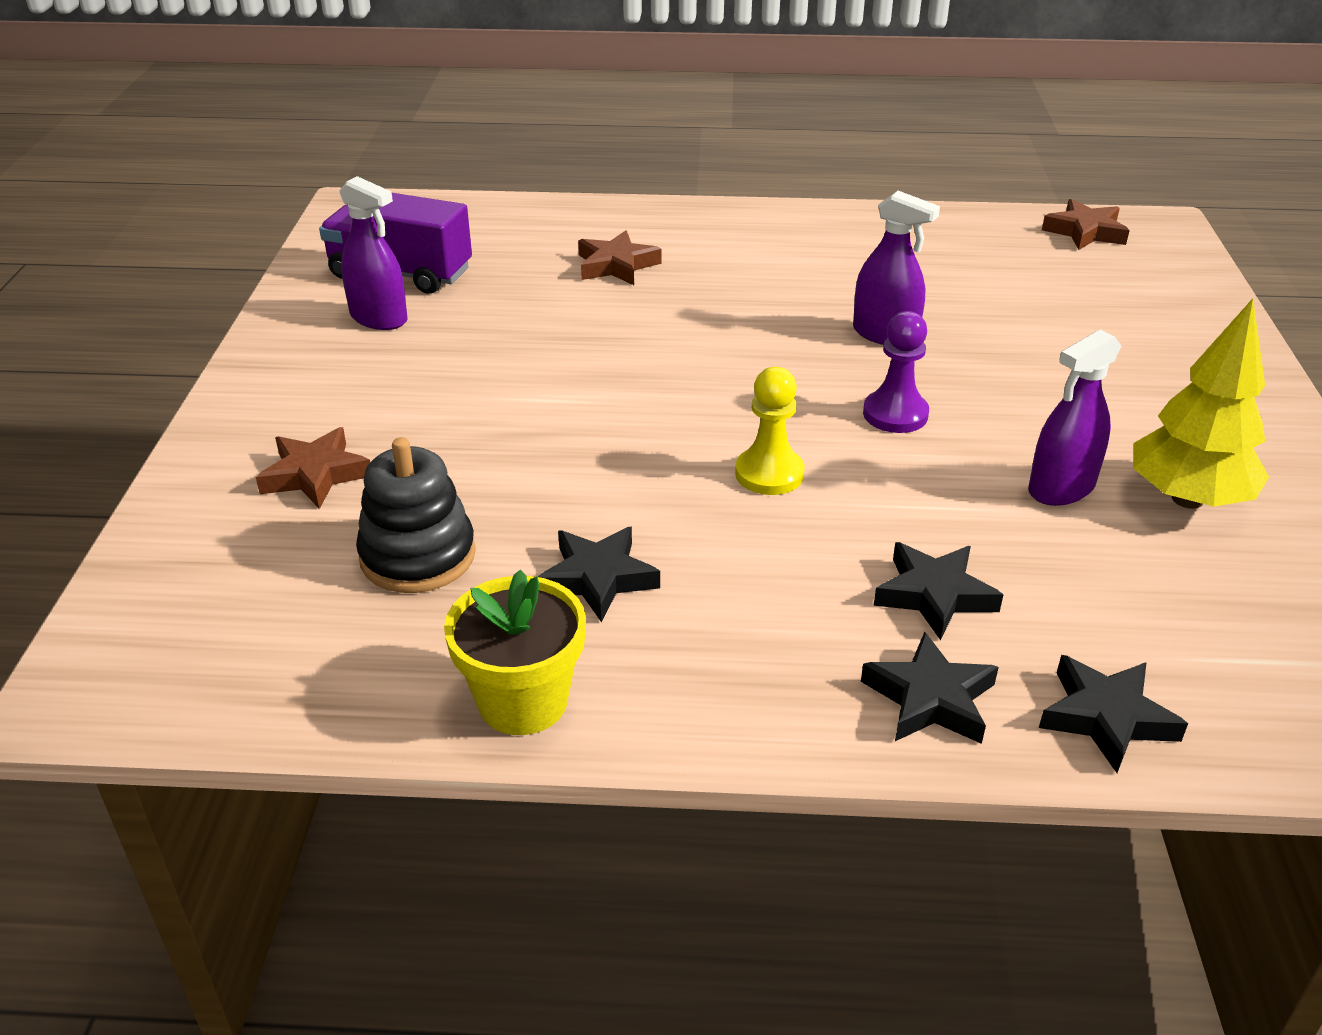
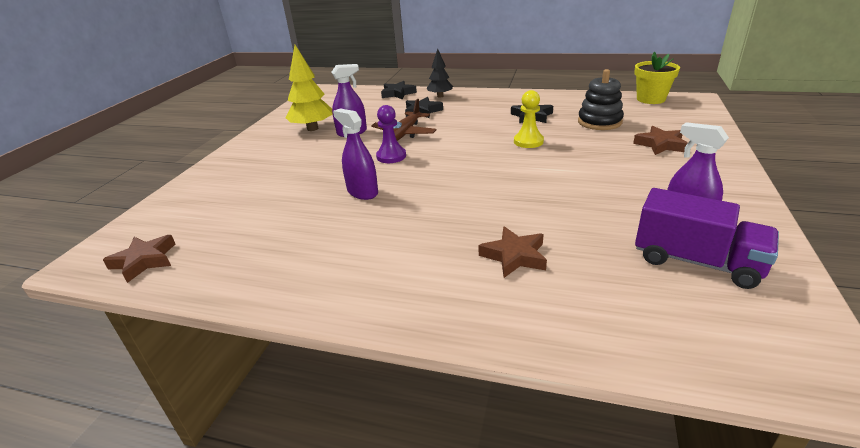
camera: 165 degrees left, 5 degrees down
yellow flower pot [444,570,586,735] -> yellow flower pot moved to [634,52,680,104]
yellow pawn [735,367,805,495] -> yellow pawn moved to [514,90,544,148]
black star [861,632,999,744] -> black tree [427,49,453,98]
none -> brown plane [371,99,437,141]

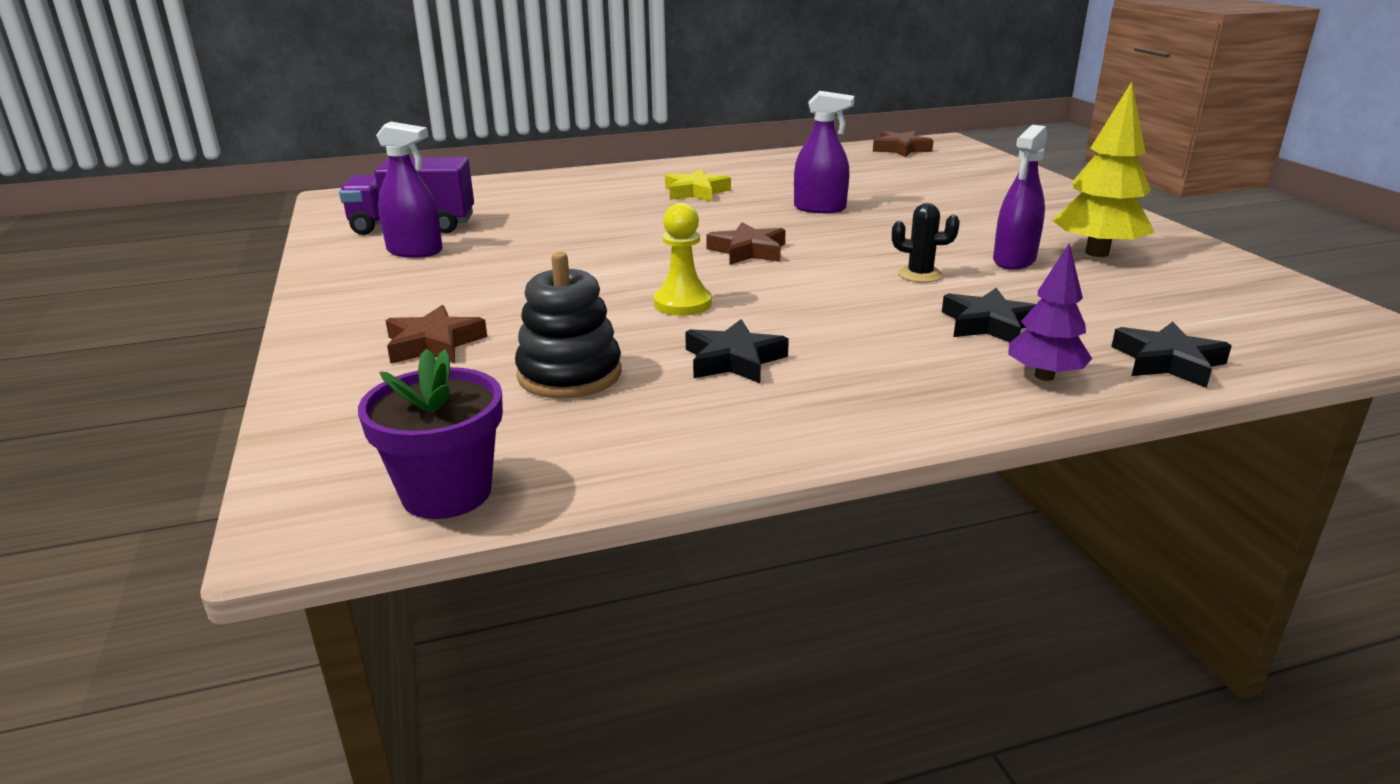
camera: 145 degrees right, 5 degrees down
brown plane [371,99,437,141] -> black cactus [892,203,960,283]
purple pawn [376,105,406,163] -> none
black tree [427,49,453,98] -> purple tree [1008,243,1092,381]
brown star [479,226,547,278] -> brown star moved to [706,222,786,265]
yellow flower pot [634,52,680,104] -> purple flower pot [358,349,503,519]
none -> yellow star [665,169,731,201]

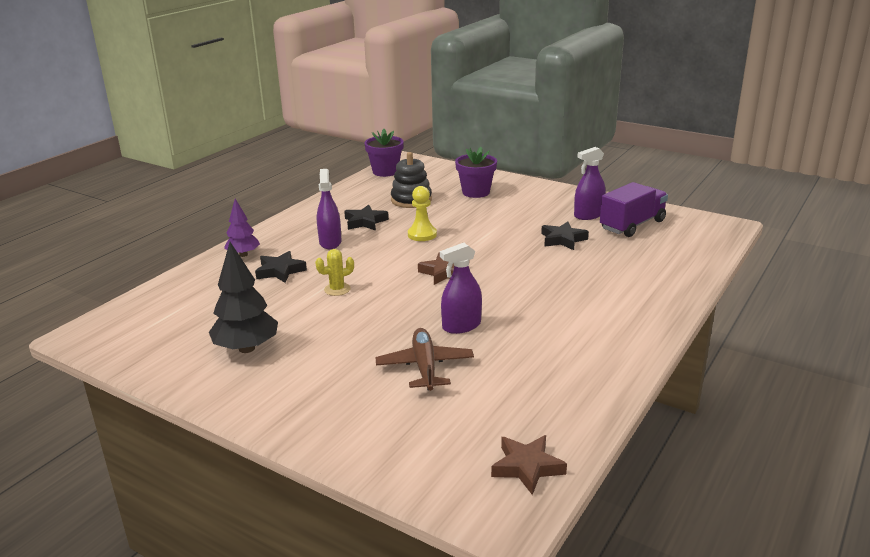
camera: 140 degrees right, 0 degrees up
brown star [386,305,487,364] -> purple flower pot [455,147,497,198]
yellow star [665,169,731,201] -> none
black cactus [892,203,960,283] -> yellow cactus [315,249,354,296]
purple spray bottle [993,125,1047,270] -> purple spray bottle moved to [317,169,342,249]
yellow tree [1052,82,1154,257] -> black tree [209,242,278,353]
black star [1111,321,1232,388] -> black star moved to [541,221,589,250]
none -> brown plane [375,328,474,391]

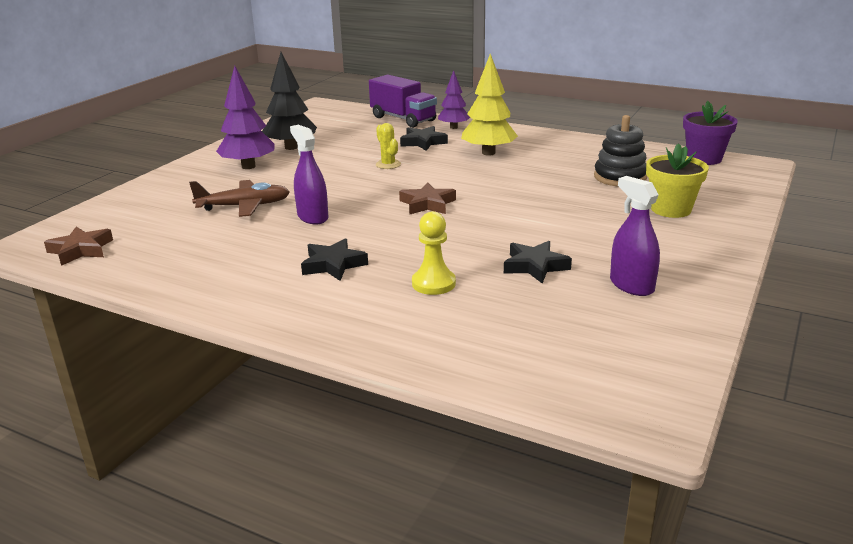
camera: 85 degrees right, 0 degrees up
purple spray bottle [317,169,342,249] -> yellow tree [461,54,518,156]
black star [344,205,389,230] -> black star moved to [301,238,368,281]
yellow pawn [408,186,437,241] -> yellow pawn moved to [412,211,456,295]
purple flower pot [455,147,497,198] -> yellow flower pot [646,143,709,218]
purple truck [600,182,668,237] -> purple truck moved to [369,75,437,128]
none -> purple tree [216,66,275,169]

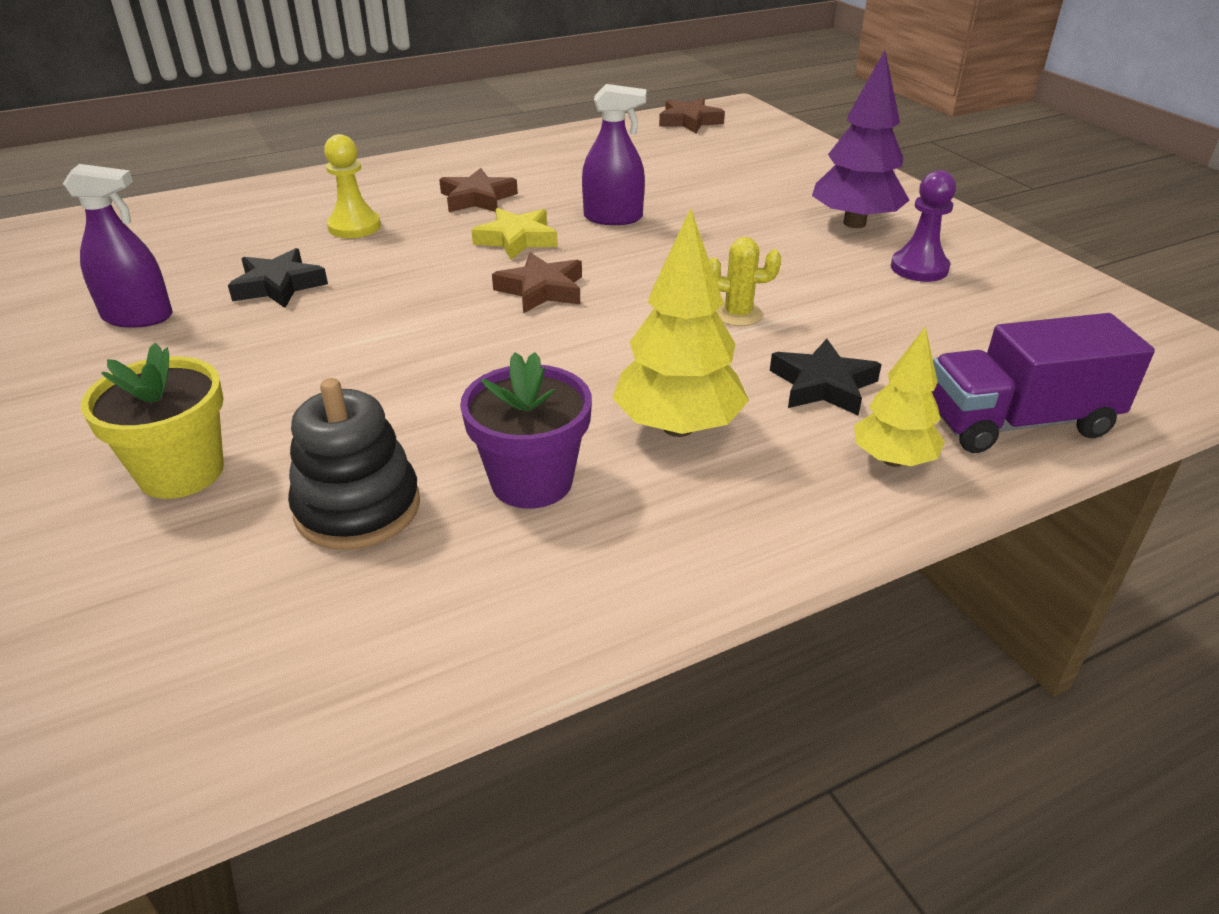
camera: 125 degrees right, 10 degrees up
brown plane [189,180,290,217] -> none
black tree [262,52,317,150] -> purple pawn [891,170,956,282]
black star [301,238,368,281] -> brown star [439,168,518,212]
purple tree [438,70,470,129] -> yellow tree [854,326,945,467]
purple flower pot [683,101,738,165] -> purple flower pot moved to [460,352,592,509]
none -> yellow star [471,208,558,260]

